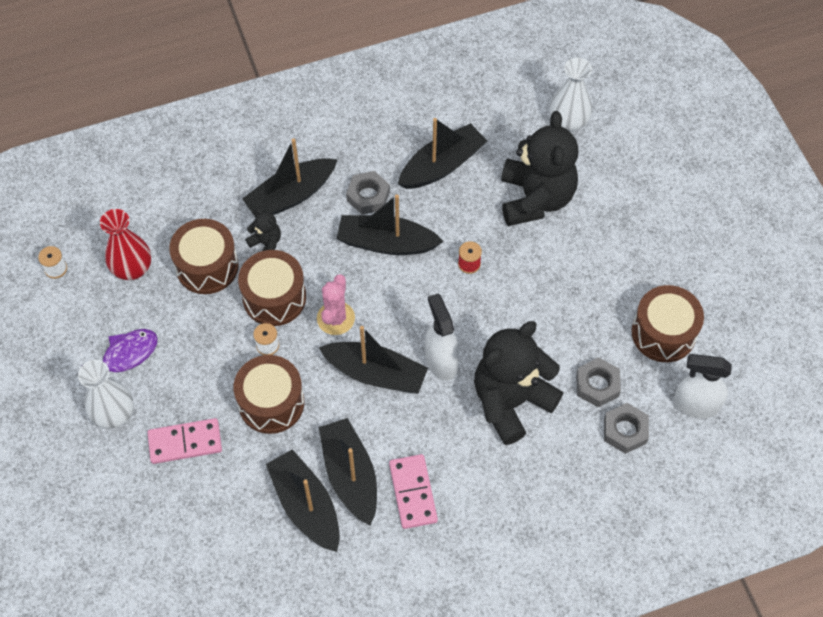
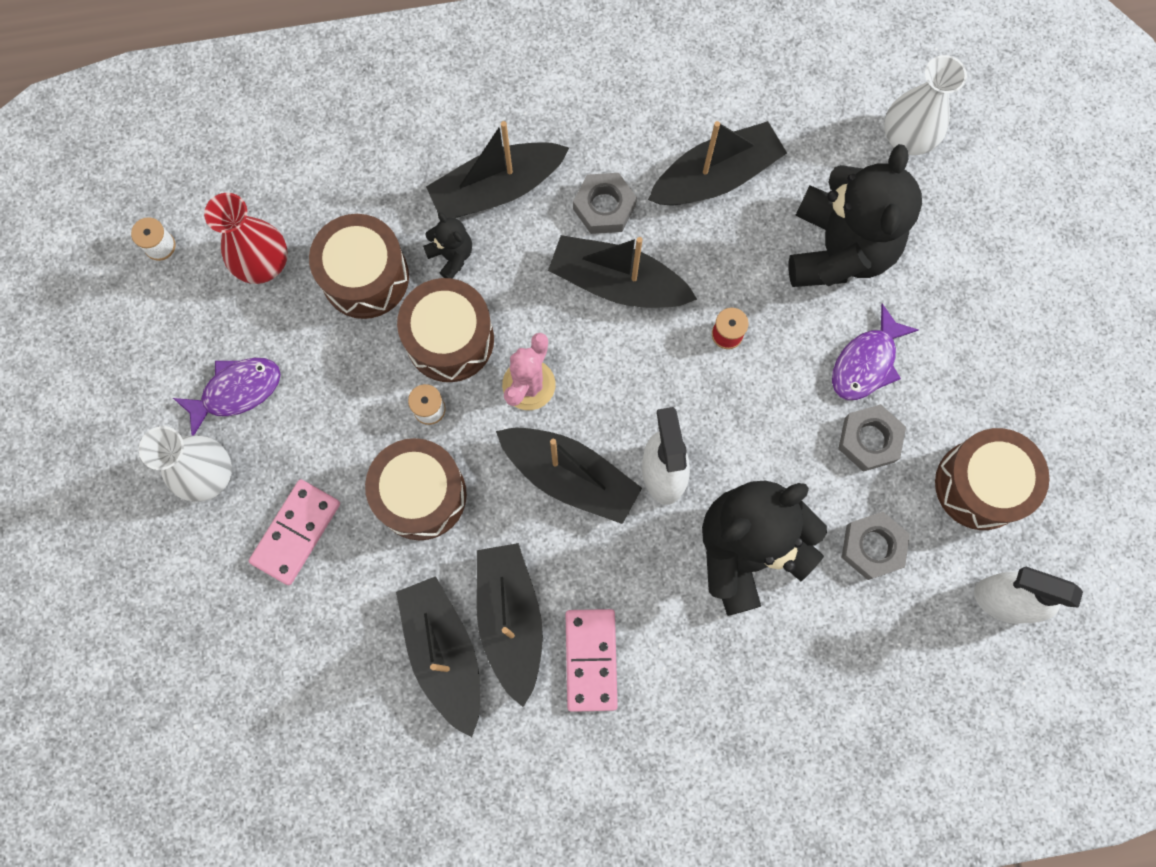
camera: 10 degrees right, 15 degrees up
pink domino [147,418,222,464] -> pink domino turned 60 degrees counterclockwise [249,479,340,585]
grey nut [604,403,649,454] -> grey nut moved to [838,404,906,472]
none -> purple fish [832,304,919,400]

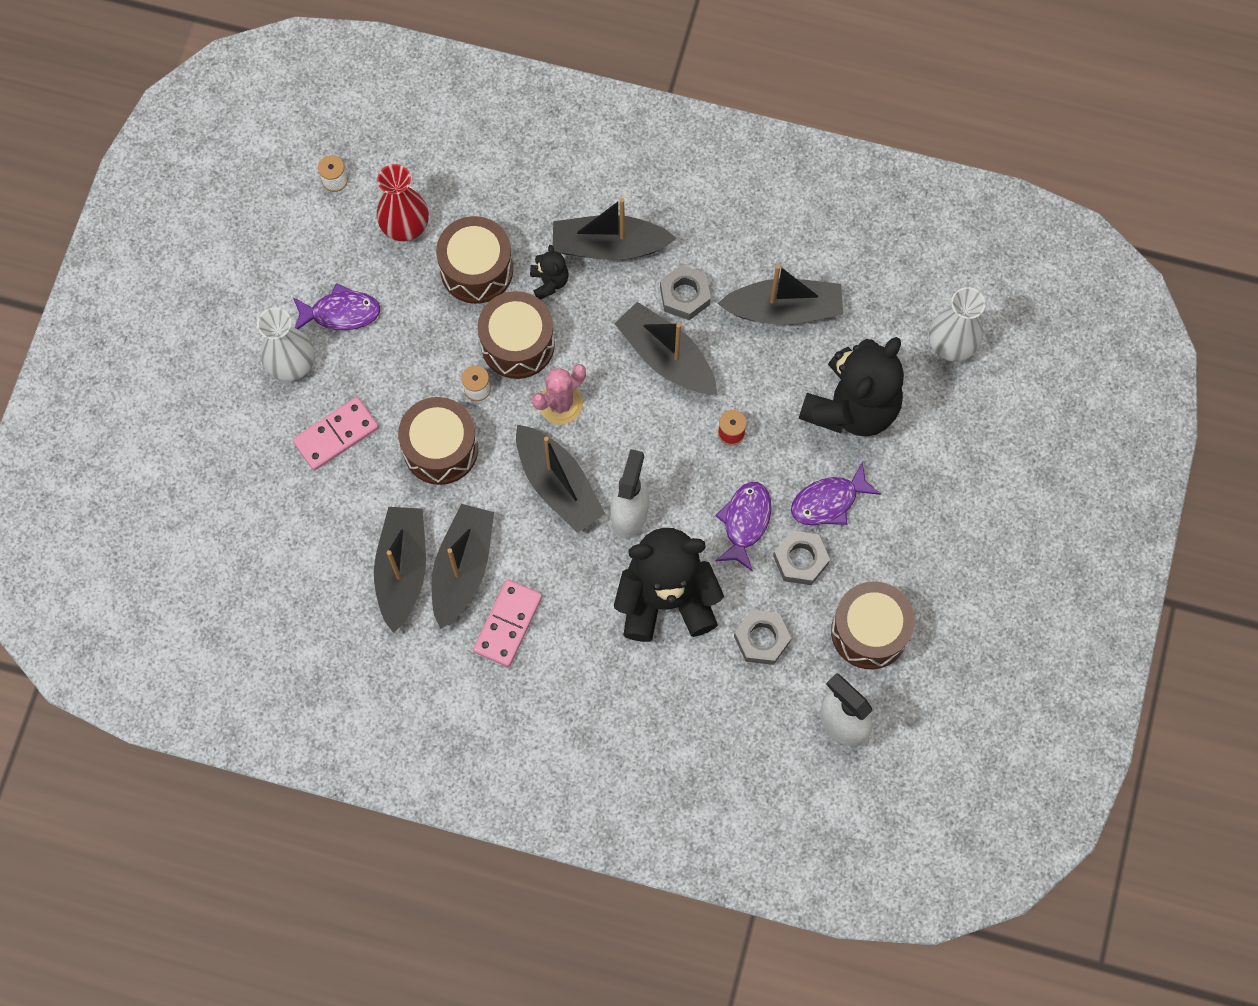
camera: 25 degrees right, 5 degrees down
none -> purple fish [715,482,771,572]

